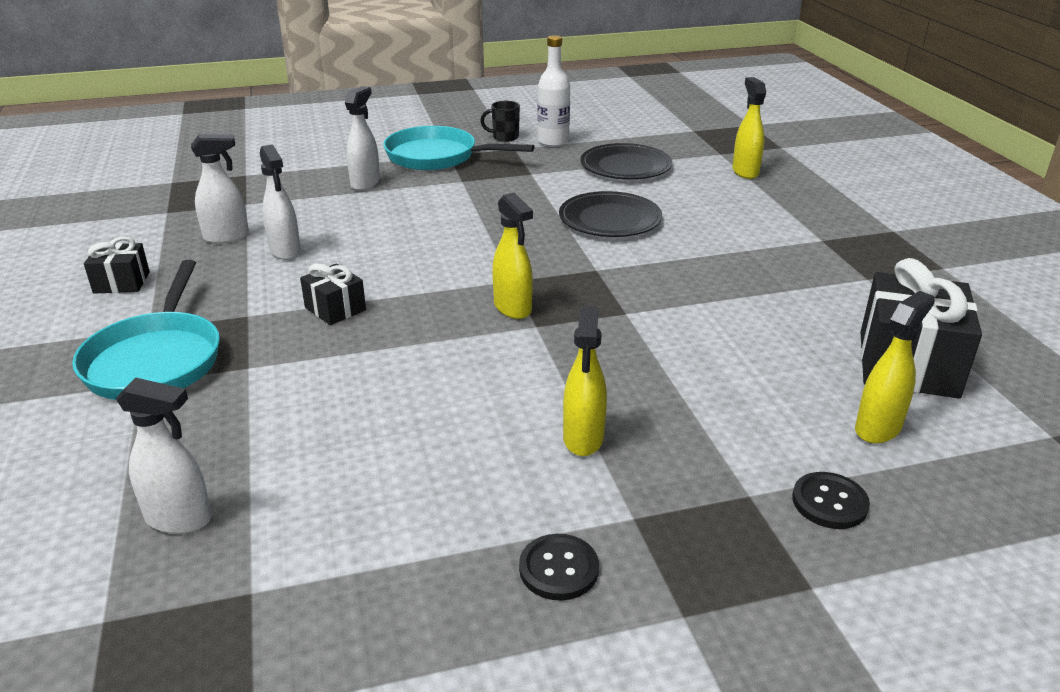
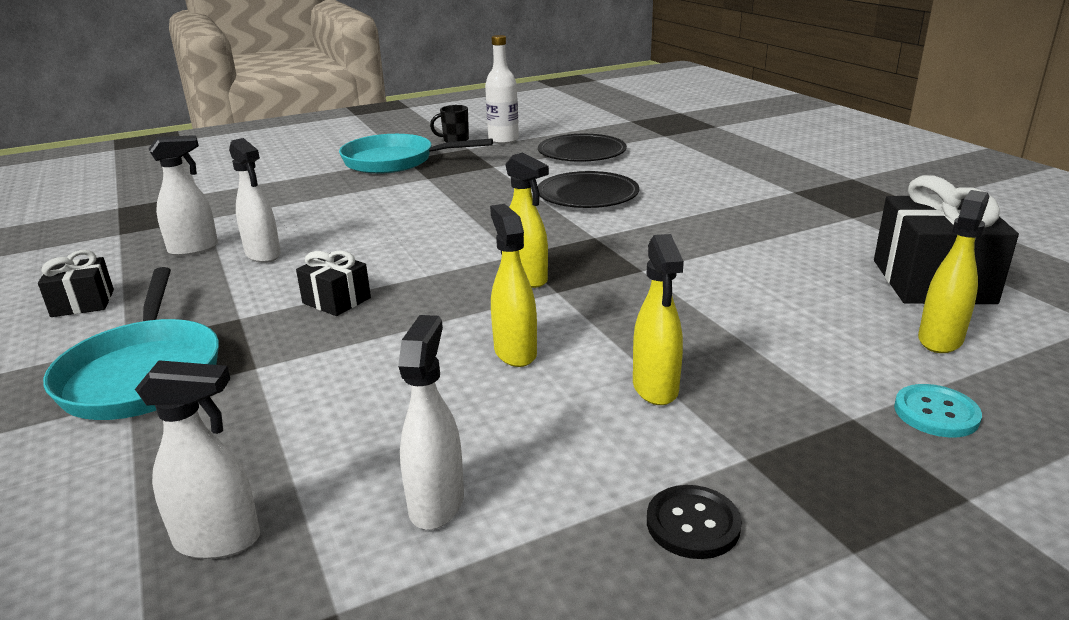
camera: 10 degrees left, 5 degrees down
white spray bottle [345,86,380,190] -> white spray bottle moved to [398,315,464,530]
yellow spray bottle [732,77,766,179] -> yellow spray bottle moved to [490,204,537,367]
black button [792,472,870,529] -> turquoise button [894,384,982,437]

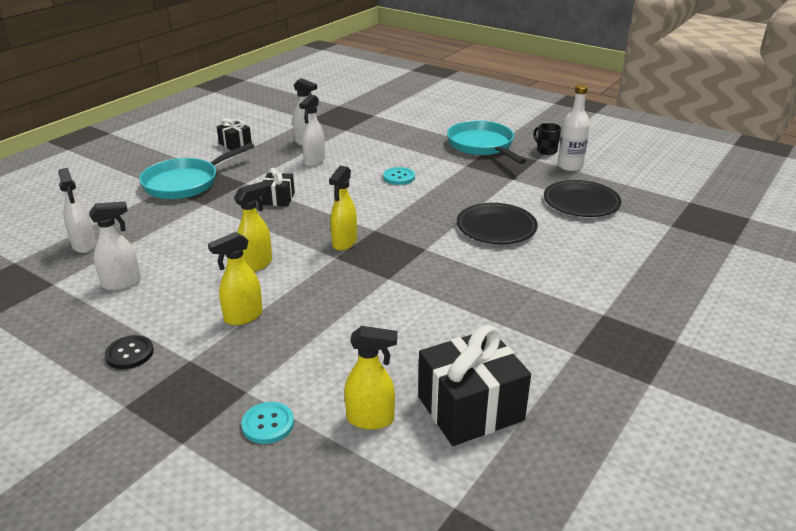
camera: 60 degrees right, 5 degrees up
none -> turquoise button [383,167,415,185]

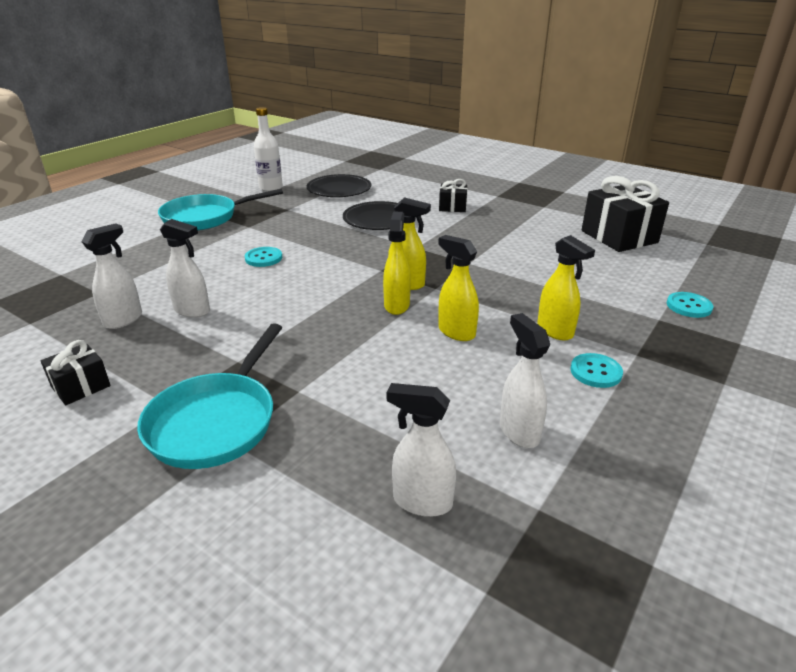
camera: 90 degrees left, 0 degrees up
white spray bottle [58,168,96,253] -> white spray bottle turned 135 degrees counterclockwise [387,383,456,517]
black button [105,335,154,369] -> none
turquoise pan [139,143,255,199] -> turquoise pan turned 60 degrees clockwise [137,323,282,469]
black gift [261,168,295,206] -> black gift moved to [439,179,468,212]
yellow spray bottle [344,326,398,430] -> yellow spray bottle moved to [383,211,411,315]
black mug [533,123,561,155] -> none
none -> turquoise button [570,353,623,388]

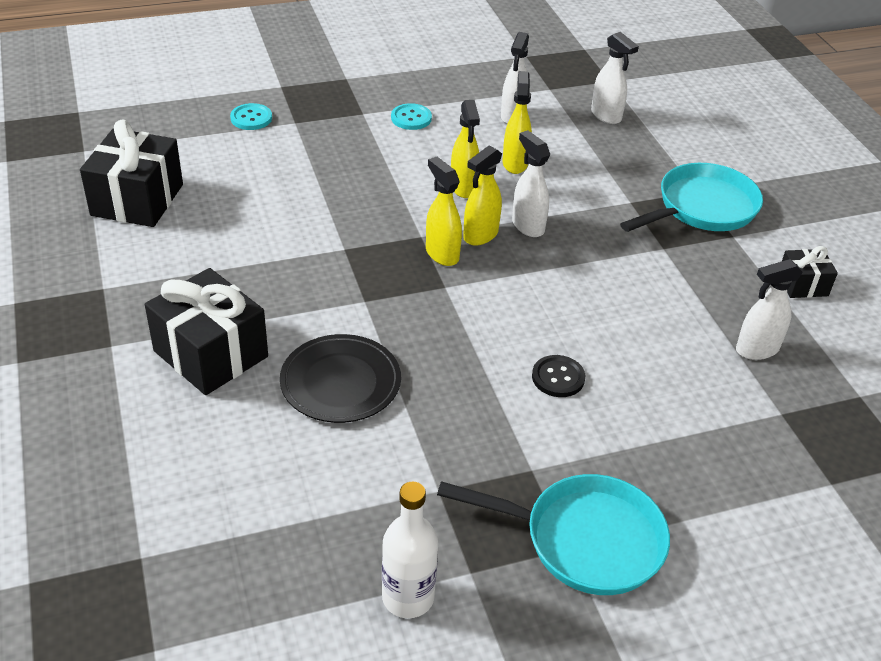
camera: 145 degrees left, 10 degrees up
white spray bottle [160,219,210,318] -> white spray bottle moved to [512,130,550,237]
turquoise button [245,247,282,267] -> black button [532,355,585,397]
black plate [307,174,371,197] -> none
black gift [439,179,468,212] -> black gift [145,268,268,395], size x1.90
yellow spray bottle [537,235,595,340] -> yellow spray bottle moved to [502,71,532,174]

